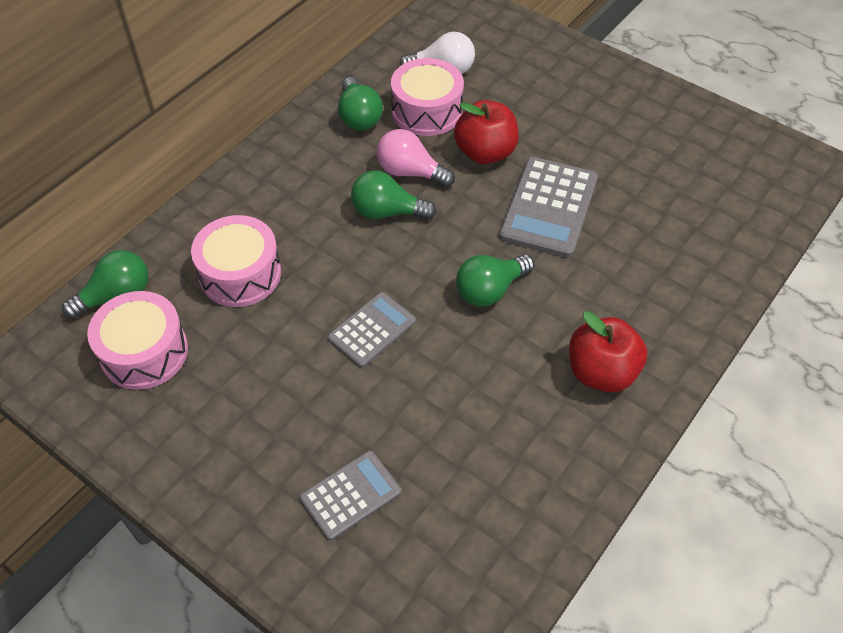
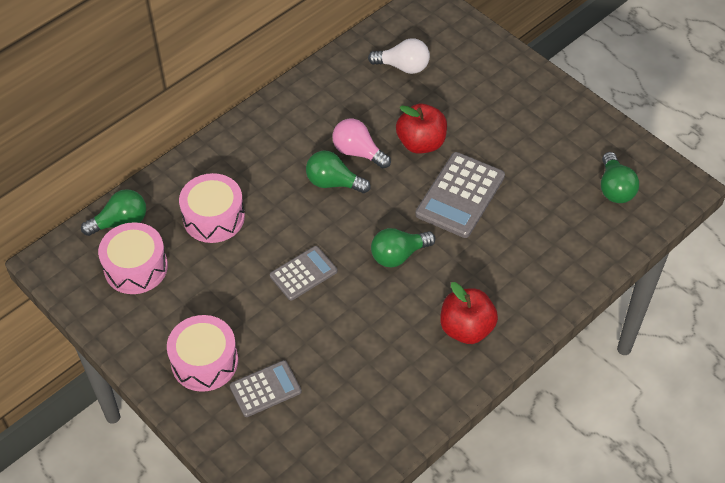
camera: 10 degrees right, 0 degrees up
green light bulb [338,77,383,131] -> green light bulb moved to [601,152,639,203]
pink drum [391,58,464,136] -> pink drum moved to [167,315,238,392]

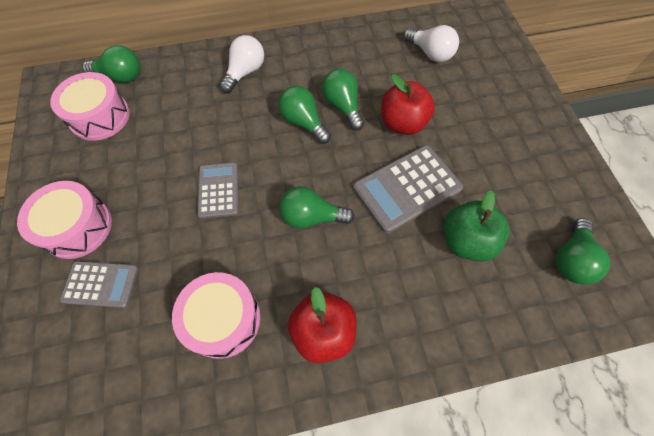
camera: 30 degrees right, 10 degrees up
pink drum [179,173,245,243] -> pink drum moved to [172,272,261,359]
grey calculator [270,246,337,301] -> grey calculator turned 90 degrees counterclockwise [197,162,238,219]
pink light bulb [332,119,391,169] -> green light bulb [322,69,364,131]
none -> white light bulb [220,35,264,93]
none -> green apple [444,190,509,262]

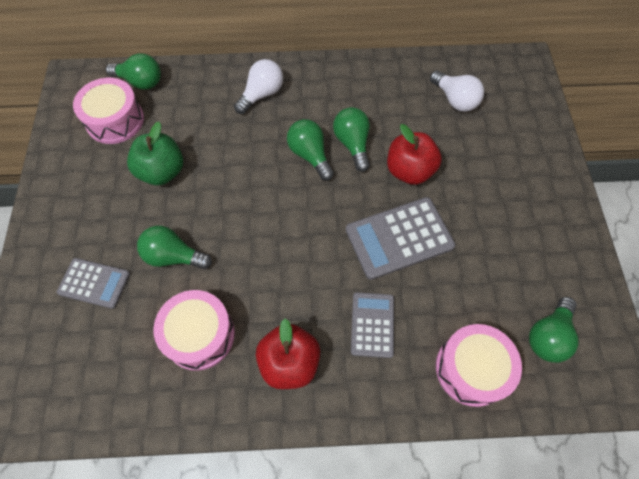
camera: 10 degrees right, 0 degrees up
pink drum [17,181,112,259] -> pink drum moved to [436,324,522,407]
grey calculator [197,162,238,219] -> grey calculator moved to [351,292,394,358]
green light bulb [279,186,354,229] -> green light bulb moved to [137,226,212,269]
green apple [444,190,509,262] -> green apple moved to [127,122,183,185]

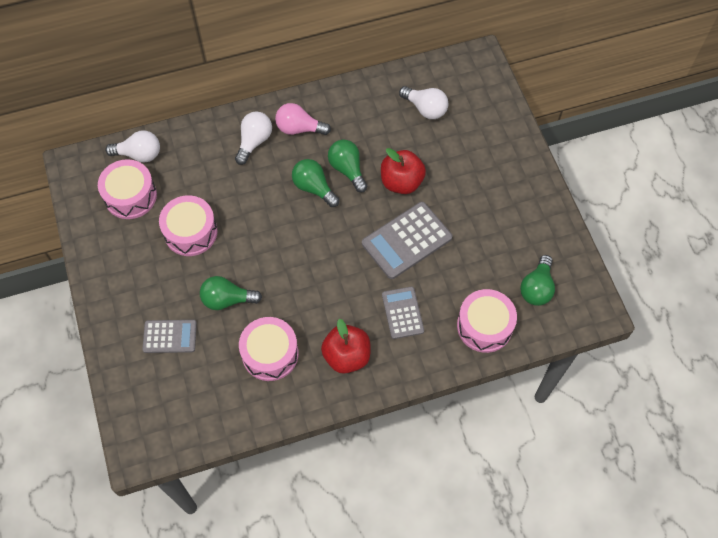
camera: 15 degrees left, 0 degrees up
green light bulb [106,53,161,90] -> white light bulb [105,130,160,162]
green apple [127,122,183,185] -> pink drum [159,195,218,256]
none -> pink light bulb [275,103,331,135]

